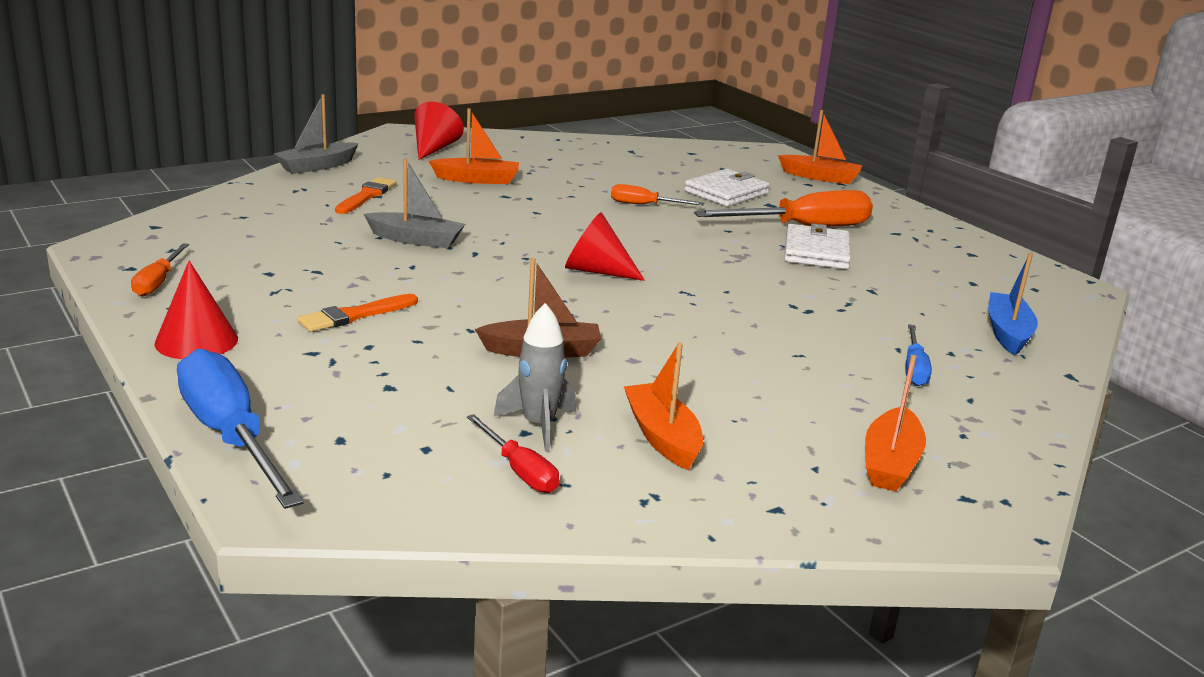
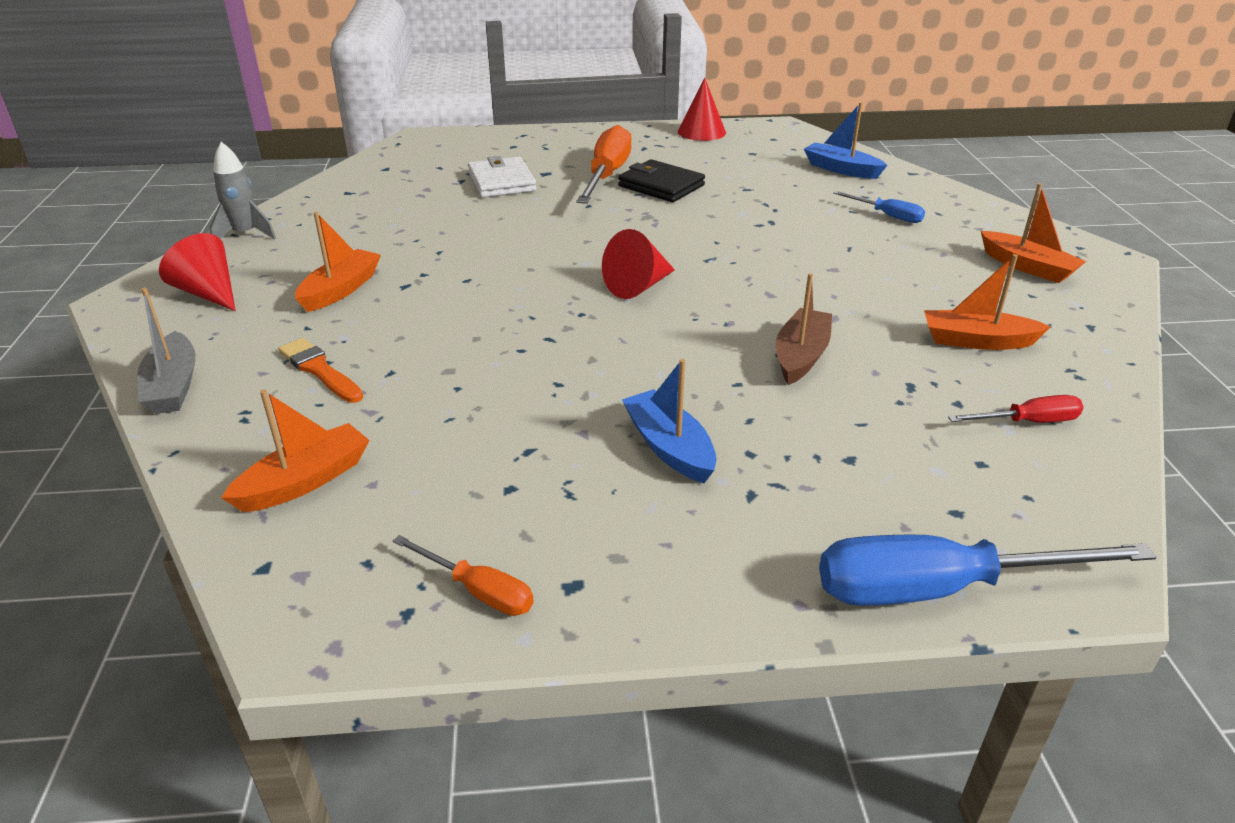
camera: 60 degrees left, 10 degrees up
red cone [155,261,238,359] -> red cone moved to [678,78,726,141]
orange brush [297,294,418,332] -> blue boat [622,359,717,483]
grey boat [364,158,465,248] -> none
grey rocket [493,303,576,452] -> grey rocket moved to [210,142,276,239]
orange screwdriver [611,184,704,205] -> none
orange boat [778,110,863,184] -> orange boat moved to [221,389,369,512]
white wallet [784,223,851,269] -> black wallet [618,159,705,202]

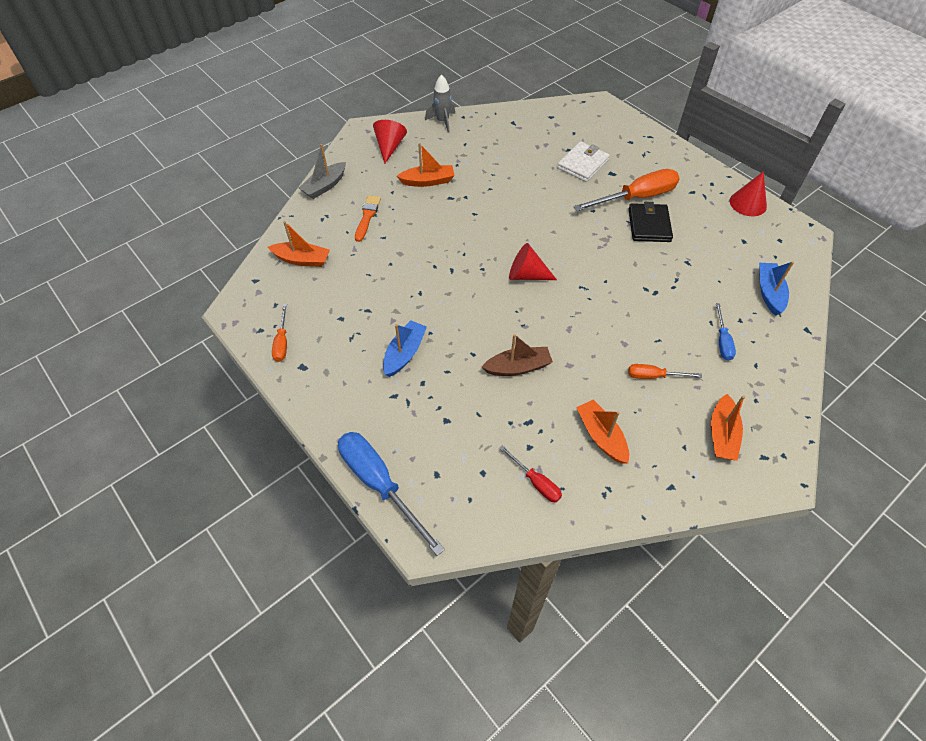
camera: 55 degrees right, 20 degrees up
none -> orange screwdriver [628,364,702,379]

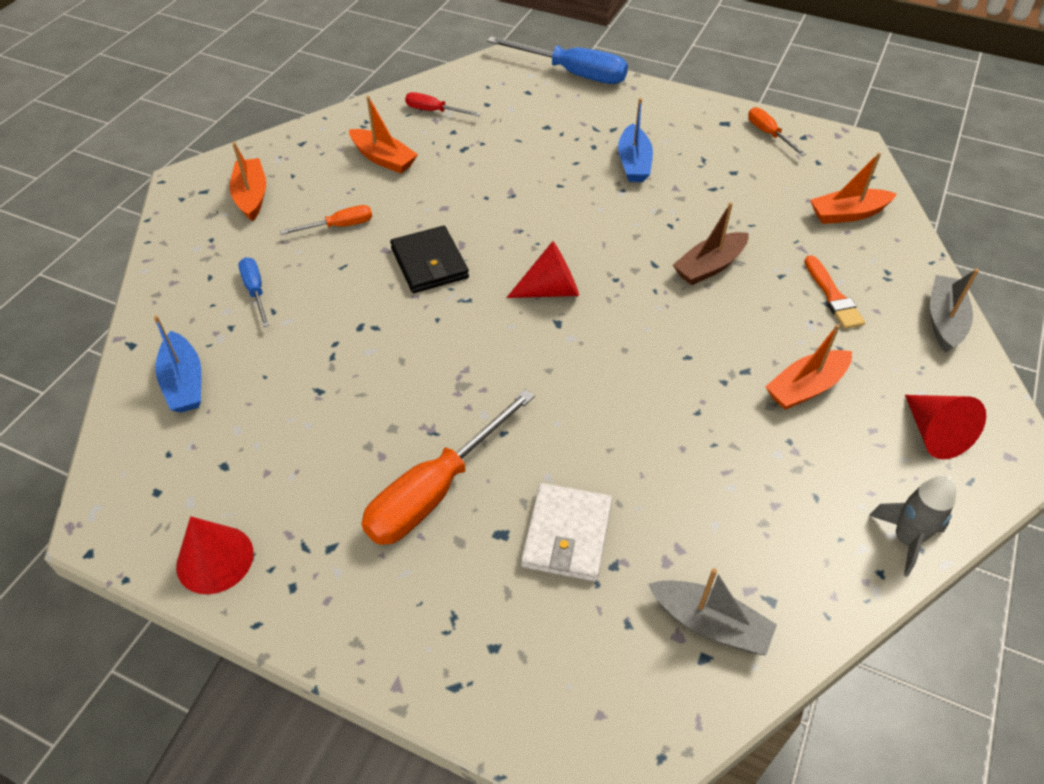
camera: 155 degrees right, 5 degrees down
brown boat [482,334,553,376] -> brown boat moved to [673,202,748,285]
black wallet [629,202,673,242] -> black wallet moved to [390,226,469,293]
none -> grey boat [648,568,777,656]

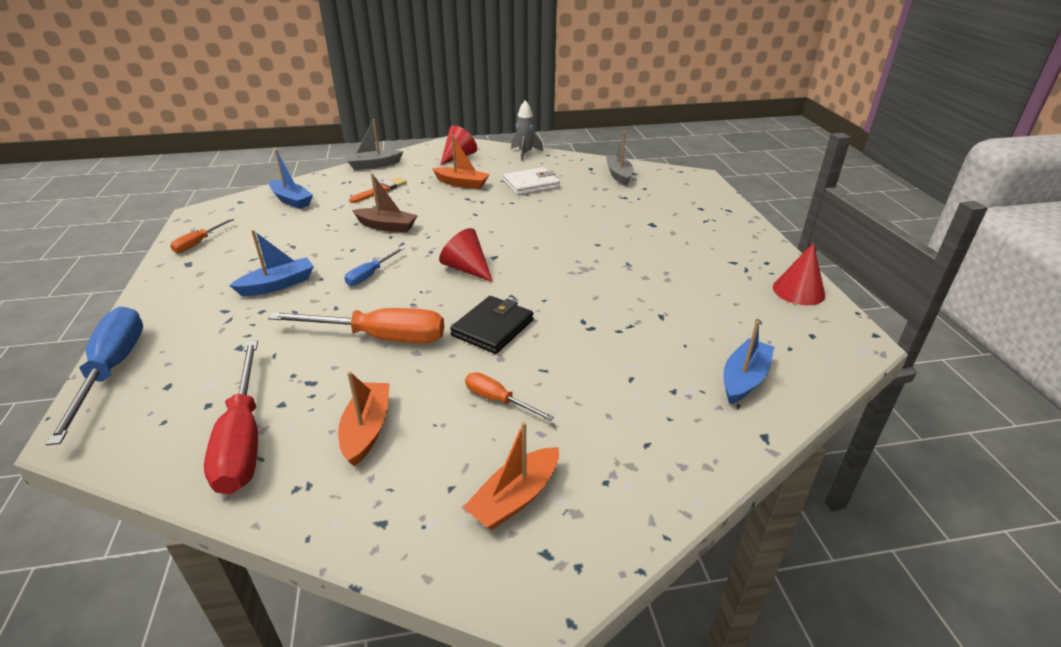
camera: 125 degrees left, 15 degrees down
blue screwdriver [238,257,269,327] -> blue screwdriver moved to [345,247,405,286]
orange screwdriver [361,389,535,545] -> orange screwdriver moved to [268,308,444,343]
red screwdriver [405,92,481,116] -> red screwdriver [204,340,258,494], size x1.95
white wallet [521,483,612,582] -> white wallet moved to [503,167,560,195]
orange boat [810,152,897,224] -> blue boat [269,149,313,209]

